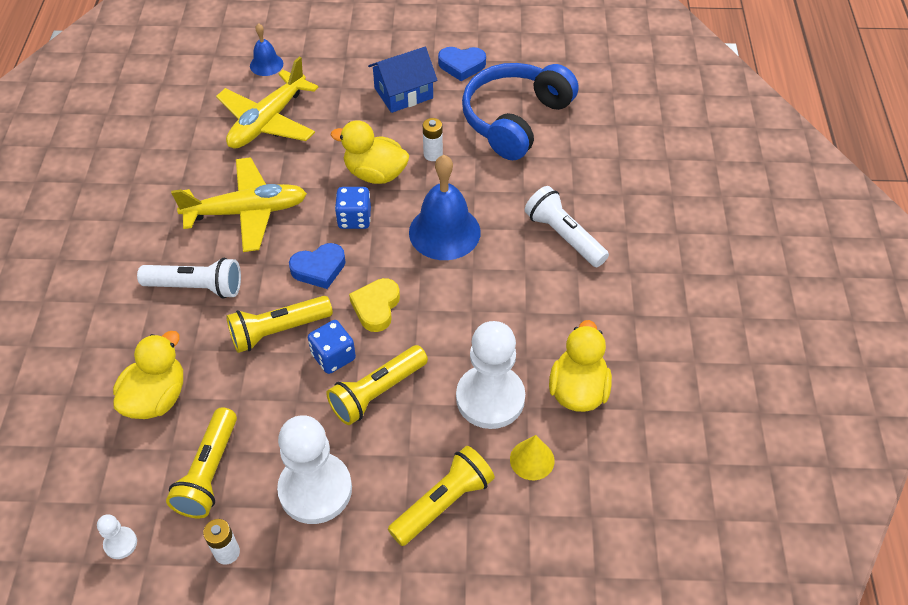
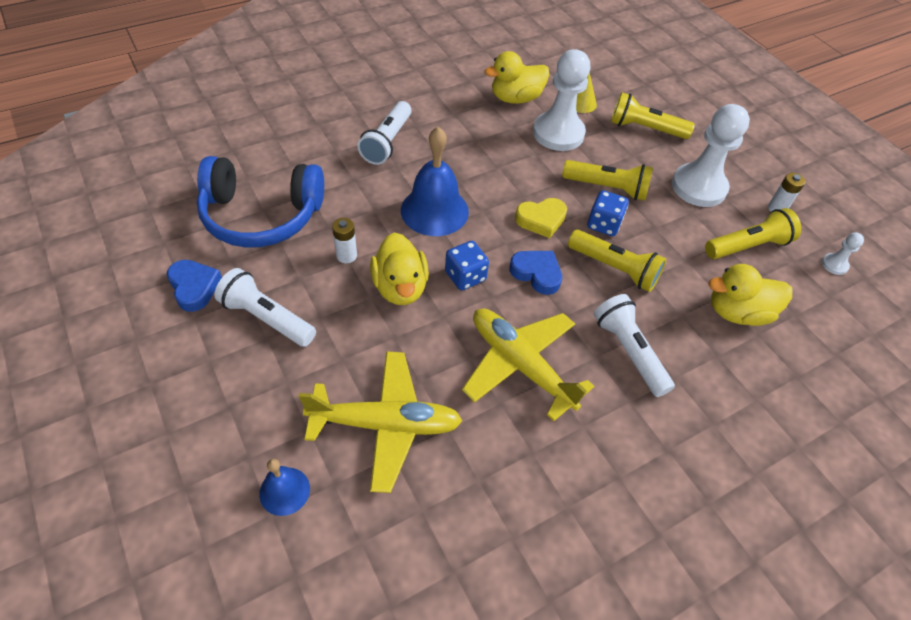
camera: 125 degrees left, 0 degrees up
blue house [368,47,438,113] -> white flashlight [215,268,316,347]

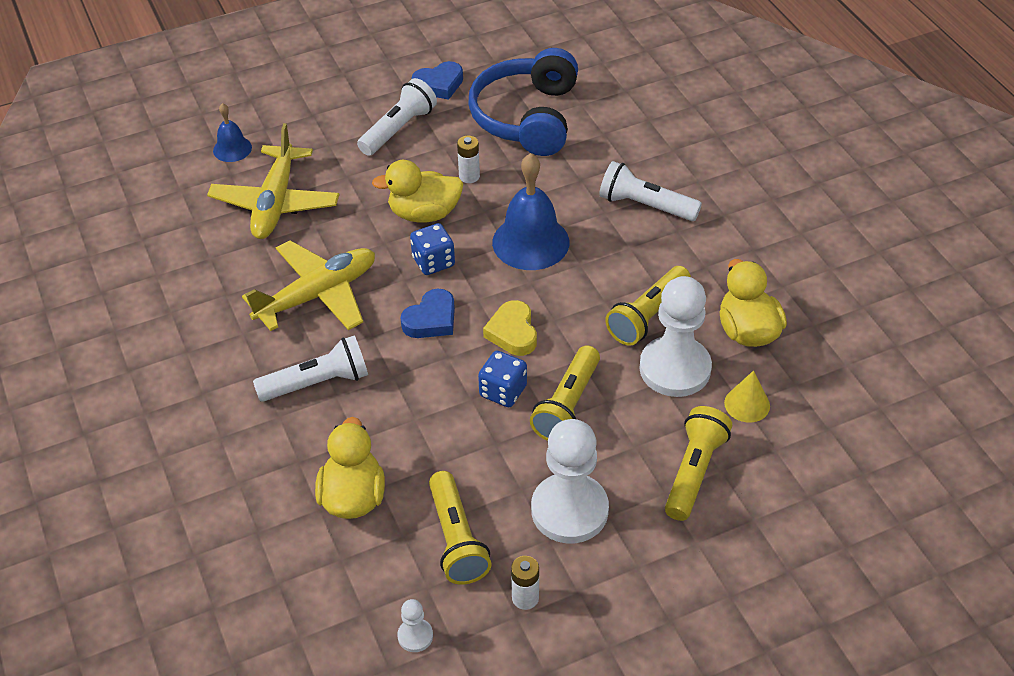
camera: 100 degrees right, 5 degrees down
yellow flashlight [568,230,666,292] -> yellow flashlight moved to [605,266,691,346]

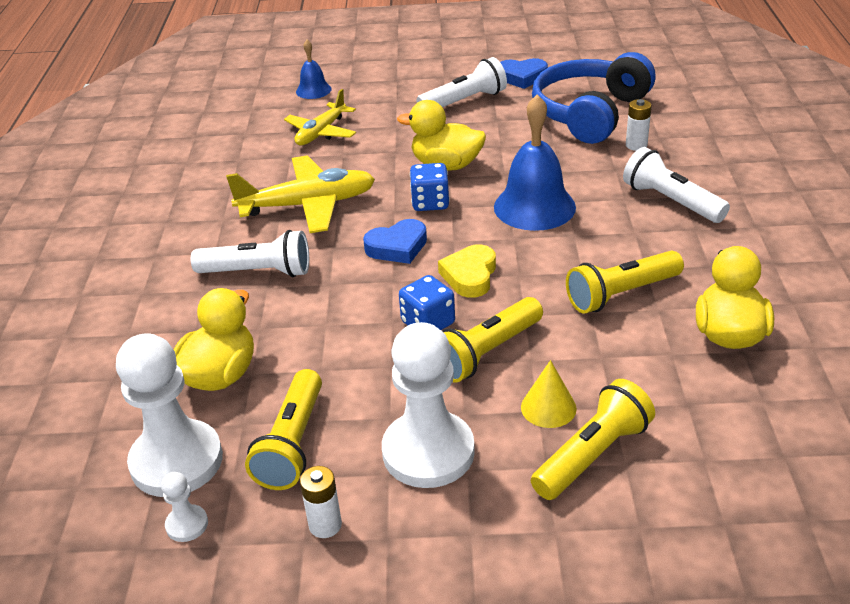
camera: 25 degrees right, 10 degrees down
yellow plane [207,123,340,239] -> yellow plane [284,89,356,145], size x0.65
white battery [457,136,480,183] -> white battery moved to [626,99,652,151]
white pawn [639,276,712,397] -> white pawn moved to [116,333,223,497]
yellow cone [724,370,770,423] -> yellow cone moved to [521,360,577,428]

